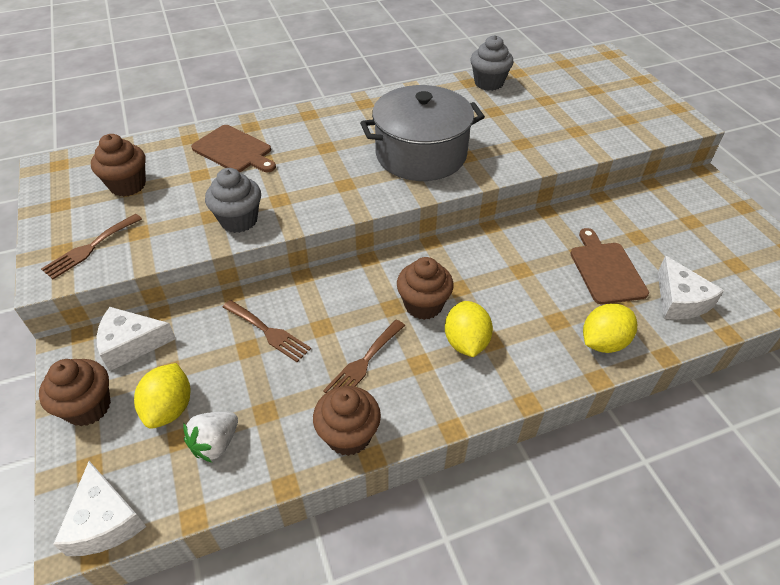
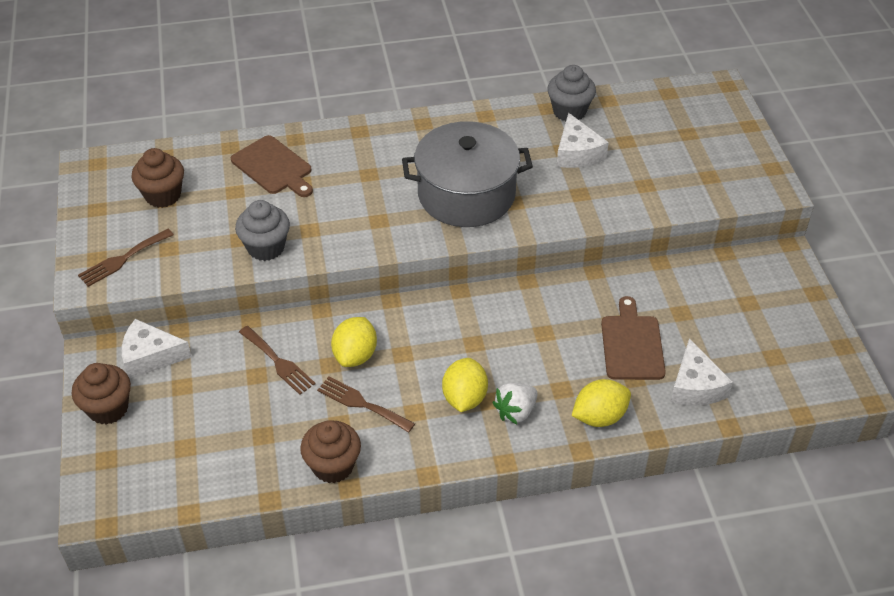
camera: 10 degrees right, 0 degrees up
white cheese [53,461,146,556] -> white cheese moved to [556,113,609,168]
yellow lemon [134,363,190,429] -> yellow lemon moved to [331,317,377,367]
white strawberry [183,412,238,463] -> white strawberry moved to [492,383,538,424]
brown fork [323,320,405,393] -> brown fork turned 75 degrees clockwise [317,377,415,433]
brown cupcake [397,257,454,320] -> none

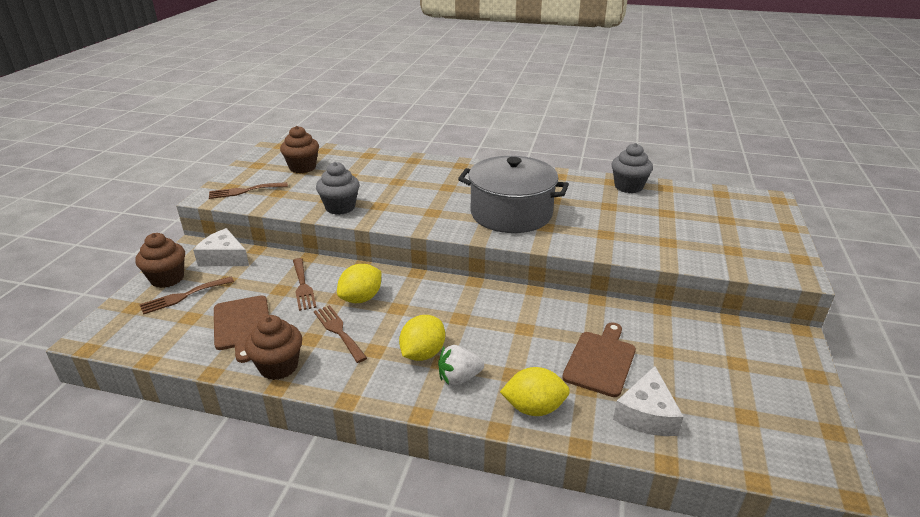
camera: 25 degrees right, 15 degrees down
brown cutting board [231,135,313,197] -> brown cutting board moved to [214,295,269,363]
white cheese [556,113,609,168] -> none
none -> brown fork [140,277,234,315]

